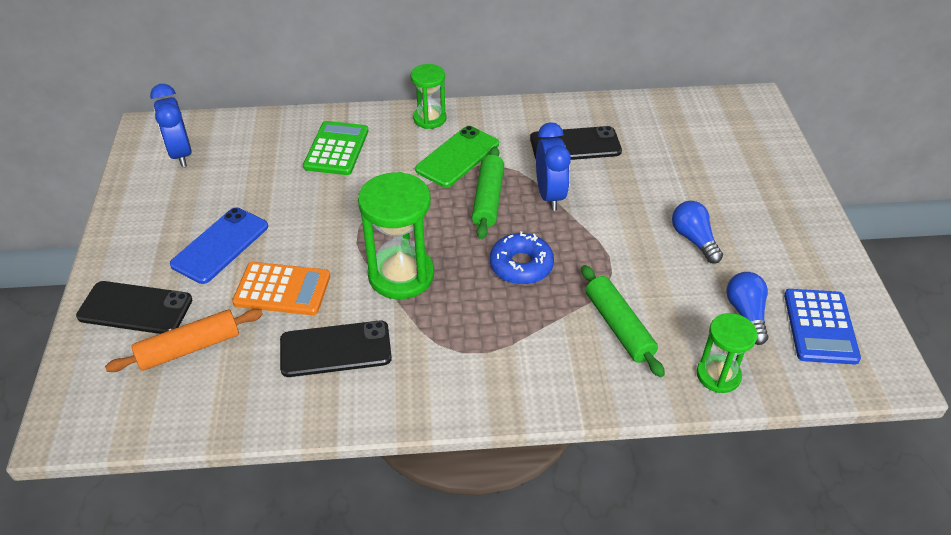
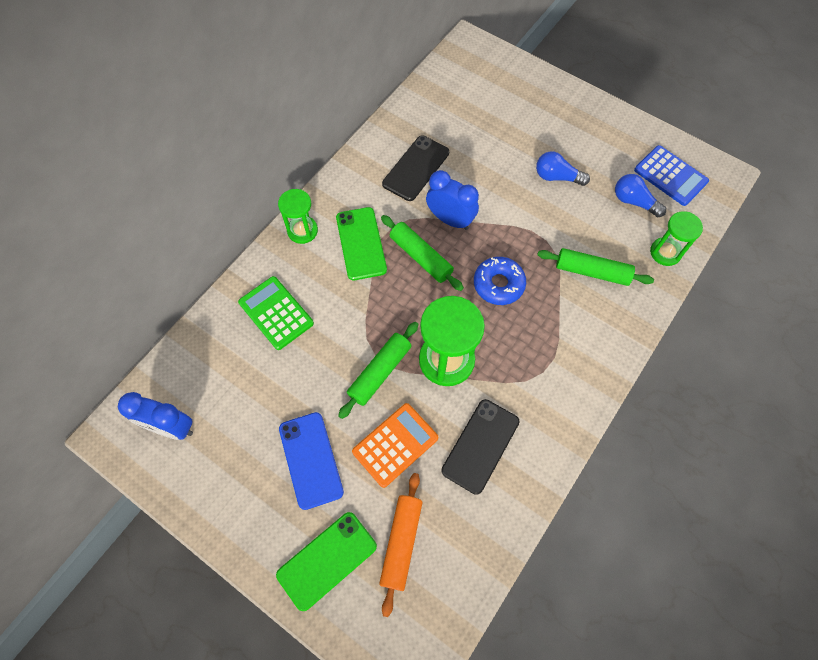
camera: 50 degrees left, 20 degrees up
black phone [76,281,192,334] -> green phone [276,512,377,611]
none -> green rolling pin [338,322,418,419]

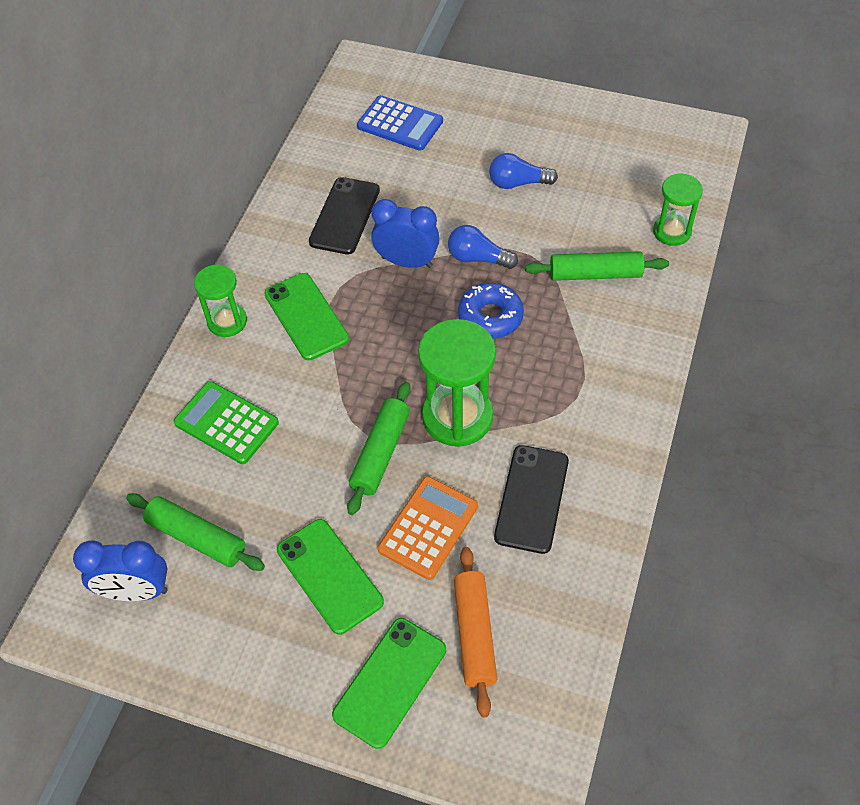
camera: 15 degrees left, 10 degrees down
blue phone [279,412,344,510] -> green phone [277,519,384,635]
green rolling pin [381,215,464,291] -> green rolling pin moved to [126,493,265,571]
blue light bulb [615,174,666,217] -> blue light bulb moved to [448,225,518,269]
blue calculator [634,145,709,206] -> blue calculator moved to [357,95,443,151]

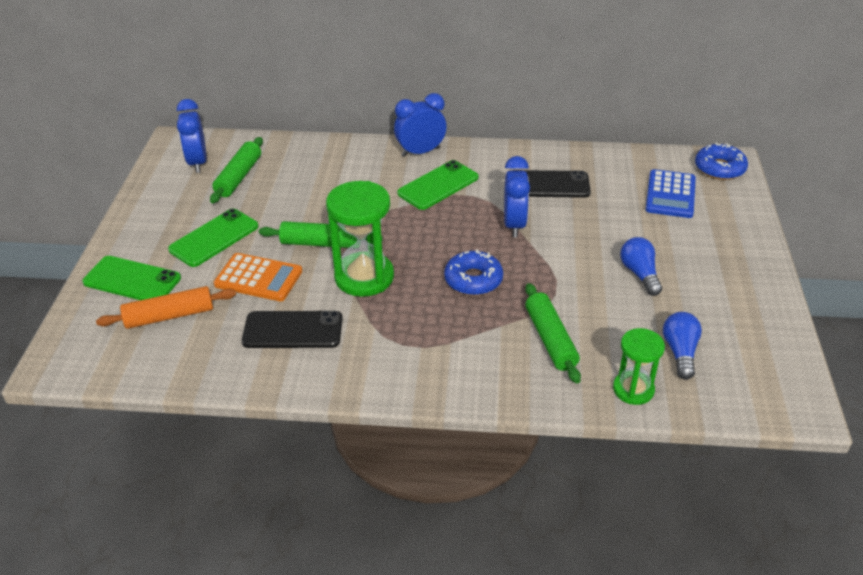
camera: 75 degrees right, 15 degrees down
green calculator [174,381,279,464] -> none
green hourglass [194,264,247,337] -> blue clock [394,93,447,157]
blue light bulb [448,225,518,269] -> blue light bulb moved to [663,312,702,380]
none -> blue donut [695,142,748,180]

